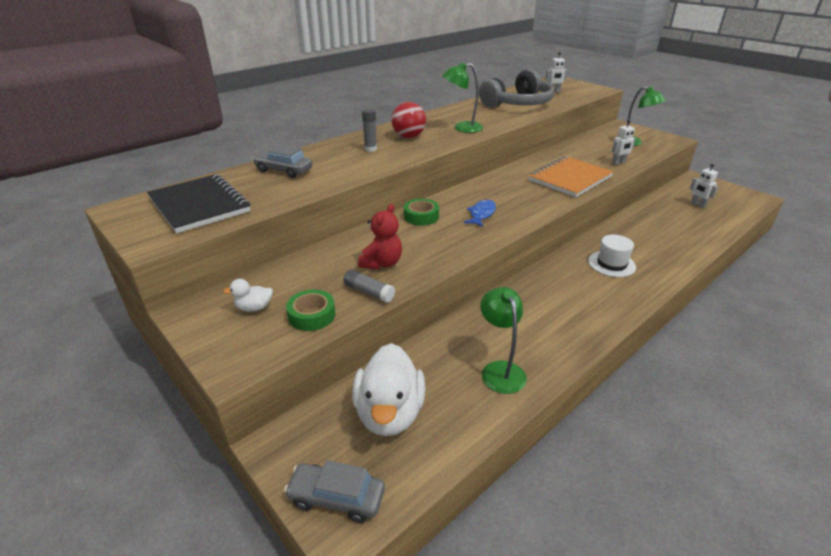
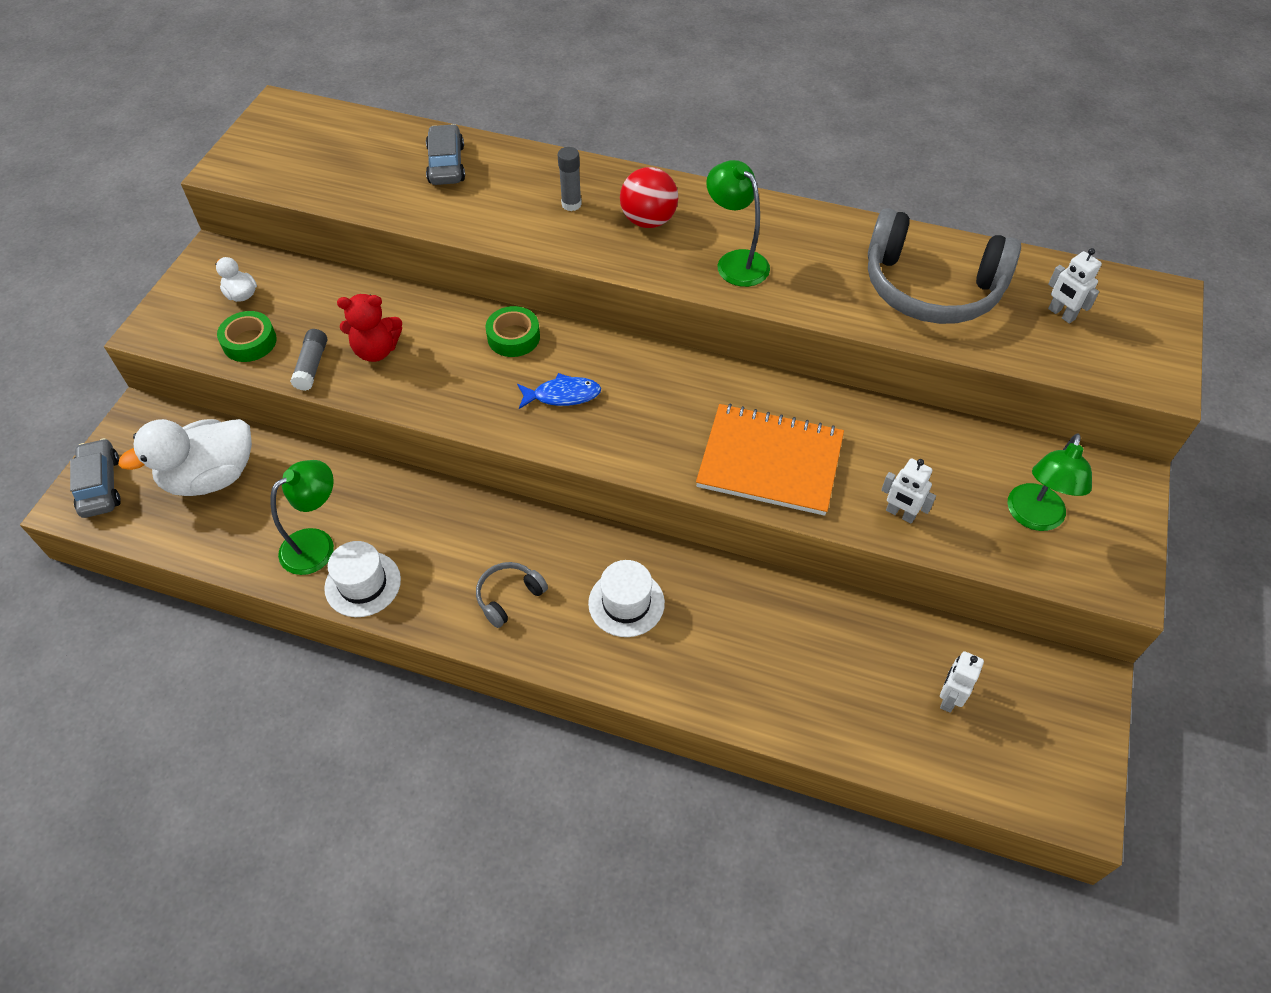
camera: 60 degrees right, 20 degrees up
black notebook [147,174,251,233] -> none
none -> white hat [324,541,401,617]
none -> grey headphones [476,562,548,628]

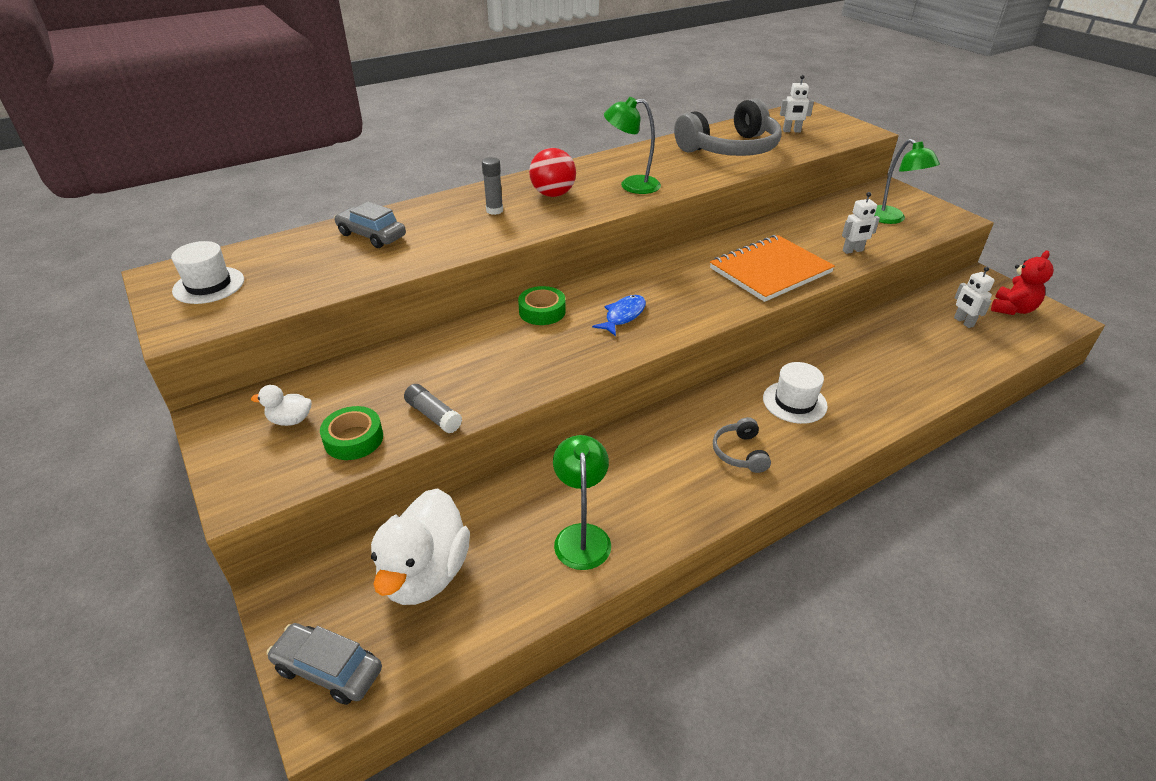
camera: 50 degrees left, 15 degrees down
white hat [324,541,401,617] -> white hat moved to [171,241,244,304]
red teddy bear [337,294,402,362] -> red teddy bear moved to [991,251,1053,315]

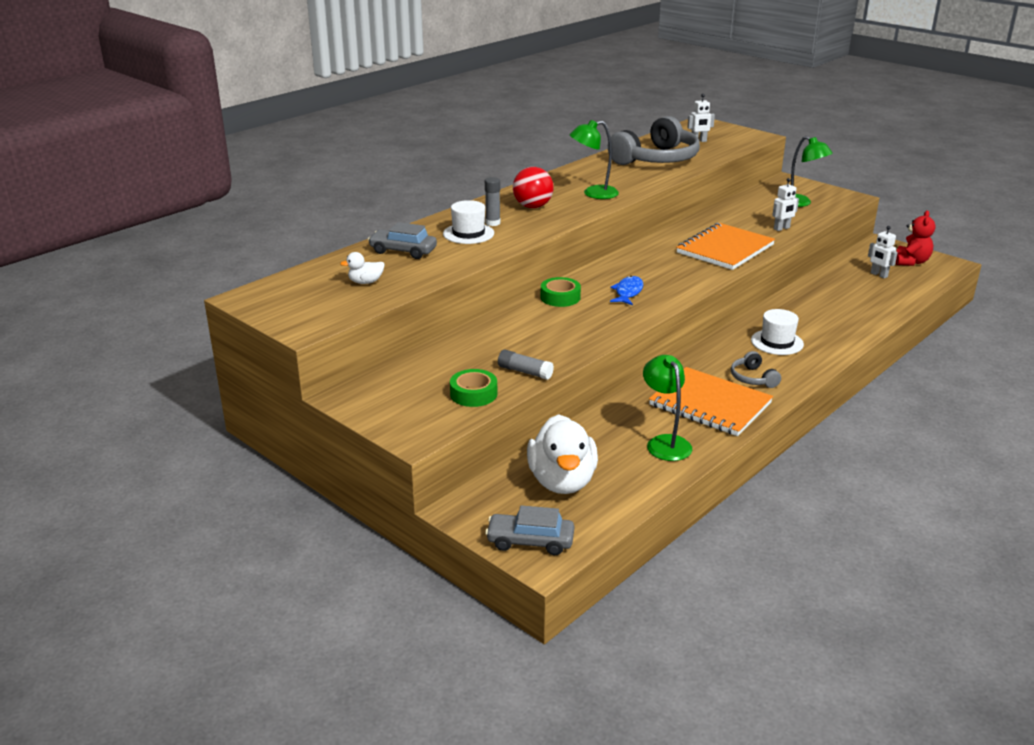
camera: 15 degrees left, 10 degrees down
white hat [171,241,244,304] -> white hat moved to [443,200,494,244]
white duck [251,385,311,426] -> white duck moved to [340,252,384,284]
none -> orange notebook [649,367,773,436]

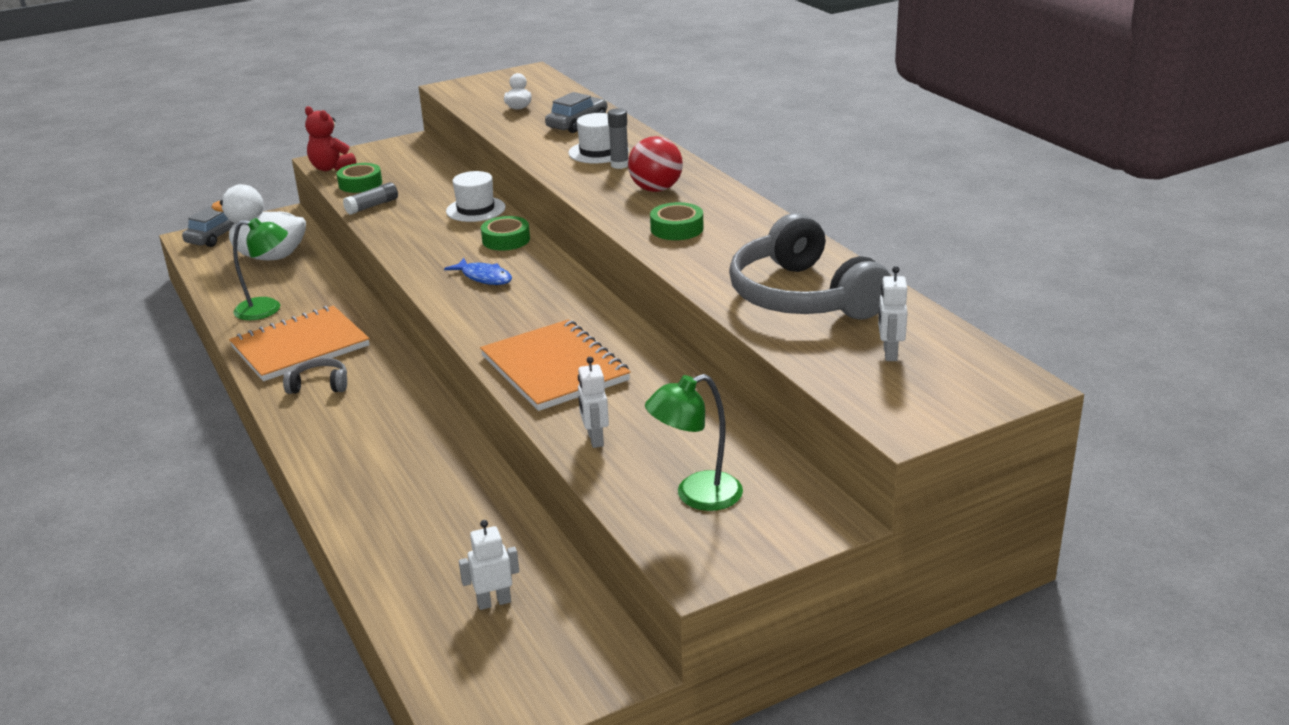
camera: 110 degrees right, 0 degrees up
green lamp [570,120,619,199] -> green tape [650,202,703,240]
white hat [751,309,804,355] -> white hat moved to [446,171,506,222]
red teddy bear [896,210,936,266] -> red teddy bear moved to [305,106,356,171]

